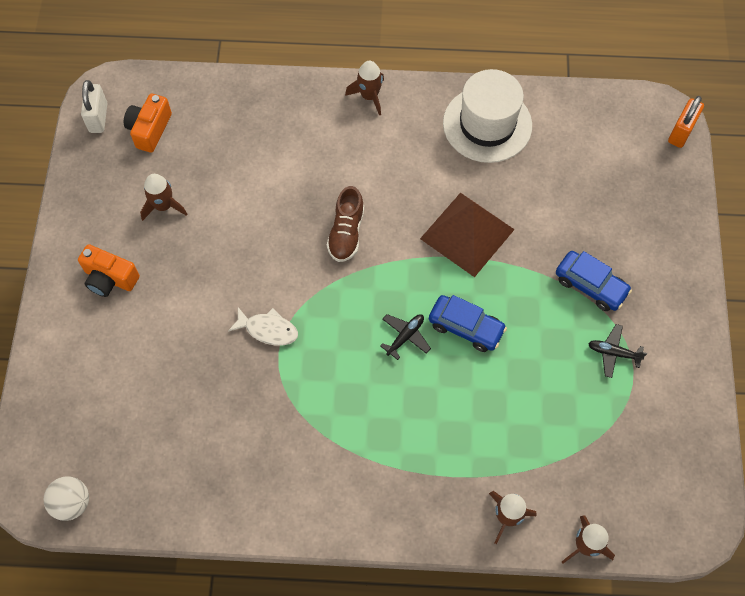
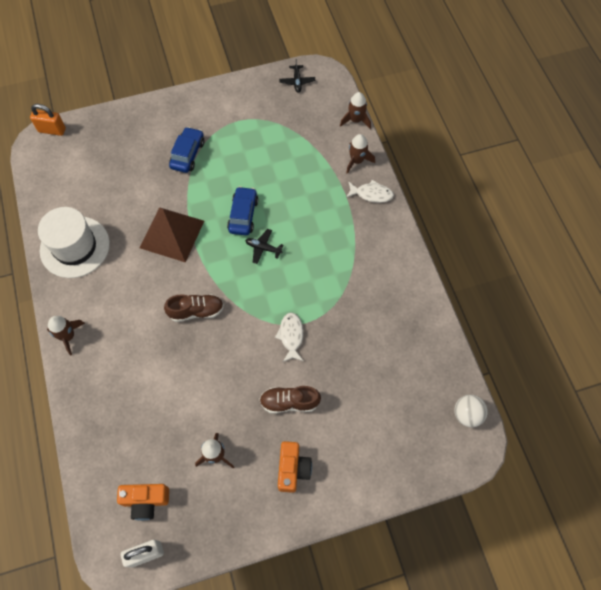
camera: 110 degrees left, 0 degrees up
black plane [588,324,647,378] -> black plane moved to [279,59,315,93]
none -> brown shoe [260,386,321,414]
none -> white fish [346,180,394,203]

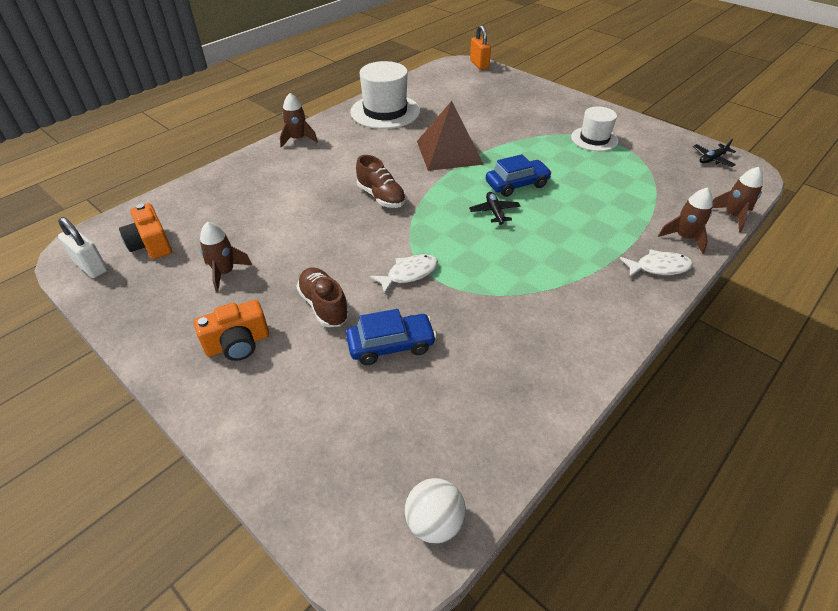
camera: 60 degrees right, 20 degrees down
blue car [169,127,204,173] -> blue car moved to [346,309,437,365]
white fish [346,180,394,203] -> white fish turned 75 degrees counterclockwise [620,249,693,277]
none -> white hat [571,106,619,151]

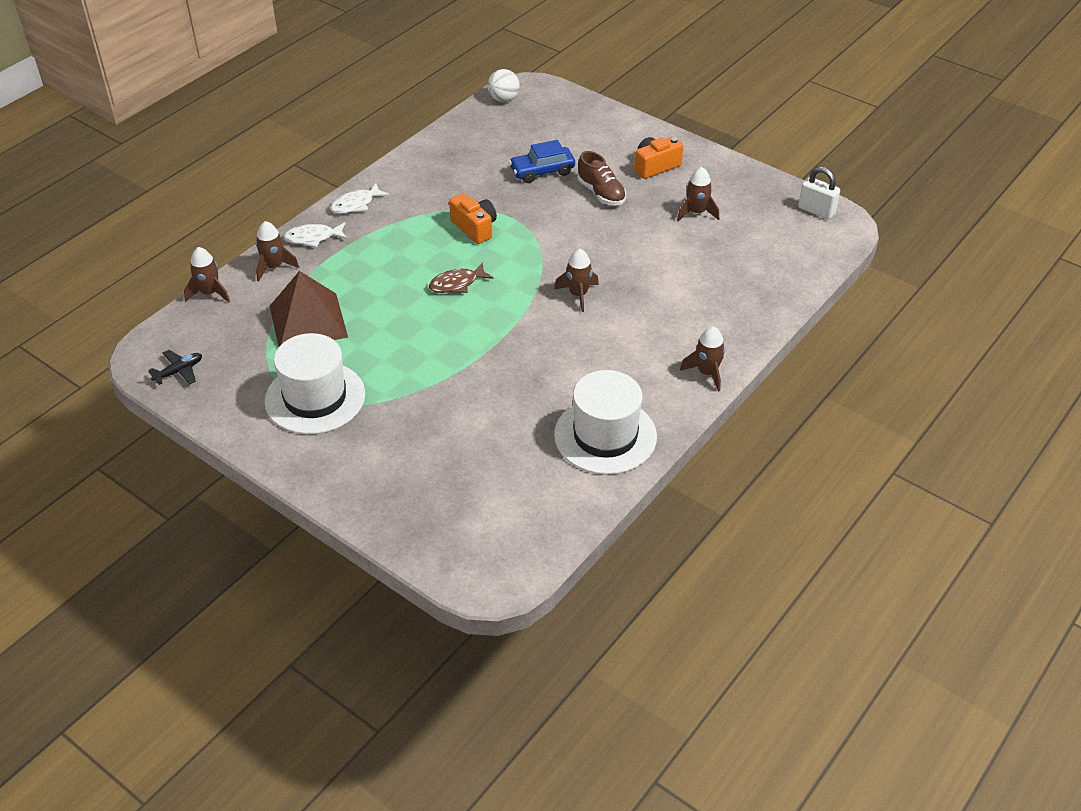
camera: 175 degrees right, 0 degrees up
orange camera [119,203,172,259] -> orange camera moved to [449,193,497,244]
brown shoe [356,155,406,208] -> brown rocket [554,249,599,312]
white fish [370,254,438,295] -> white fish moved to [330,183,389,214]
brown pyramid [417,101,484,171] -> brown pyramid moved to [270,271,348,347]
black plane [469,192,521,225] -> brown fish [429,262,493,293]
orange padlock [470,25,491,70] -> none
blue car [486,154,552,197] -> none
white hat [571,106,619,151] -> white hat [265,333,365,434], size x1.61

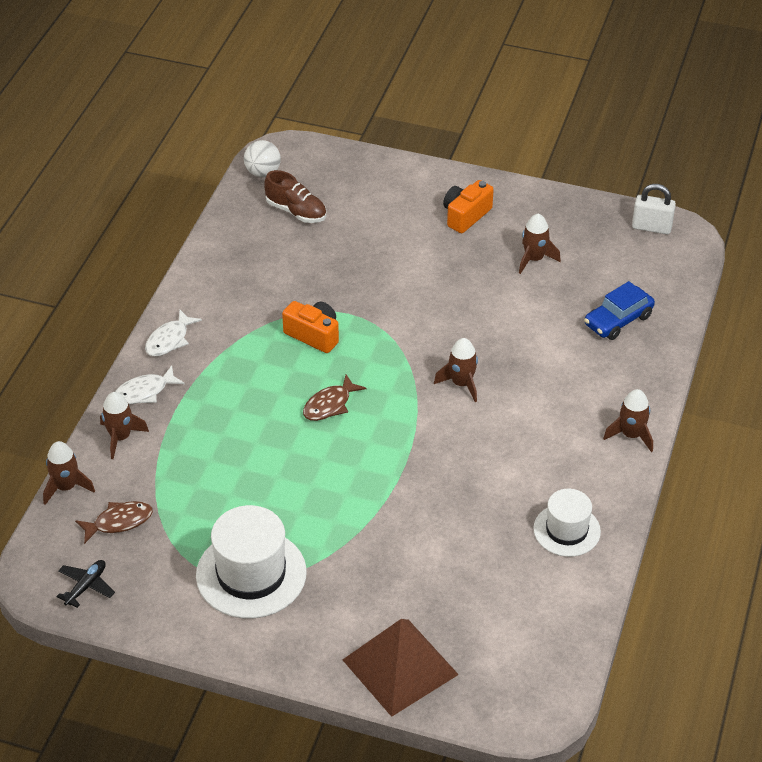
camera: 20 degrees left, 0 degrees up
brown pyramid [270,271,348,347] -> brown pyramid moved to [343,619,459,717]
blue car [509,140,575,183] -> blue car moved to [584,281,655,340]
white hat [554,370,657,475] -> white hat [533,489,601,557], size x0.62
brown shoe [578,151,626,205] -> brown shoe moved to [264,170,326,223]
none -> brown fish [75,501,153,544]

